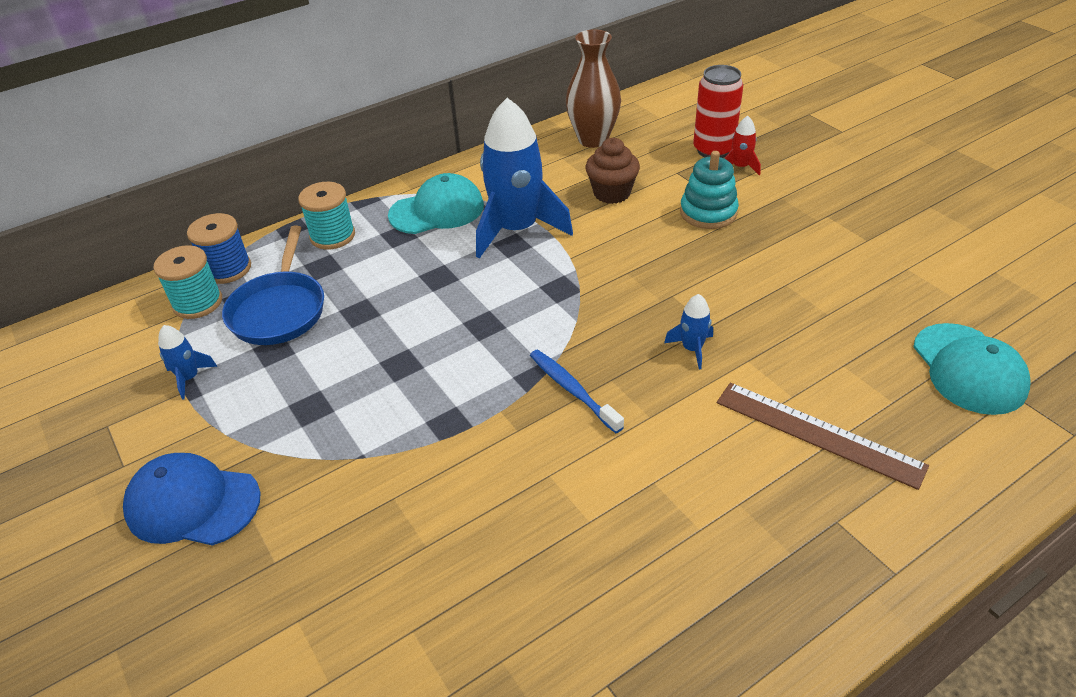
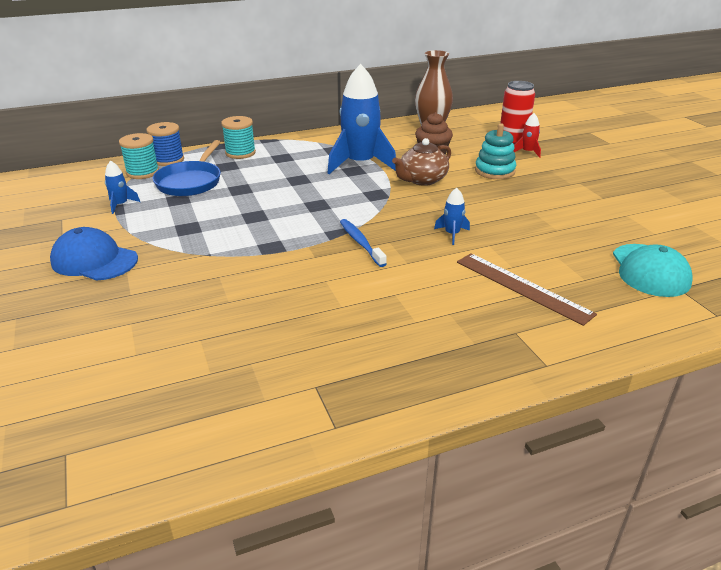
camera: 10 degrees right, 10 degrees down
turquoise cap [388,173,484,234] -> none
none -> brown teapot [392,138,451,186]

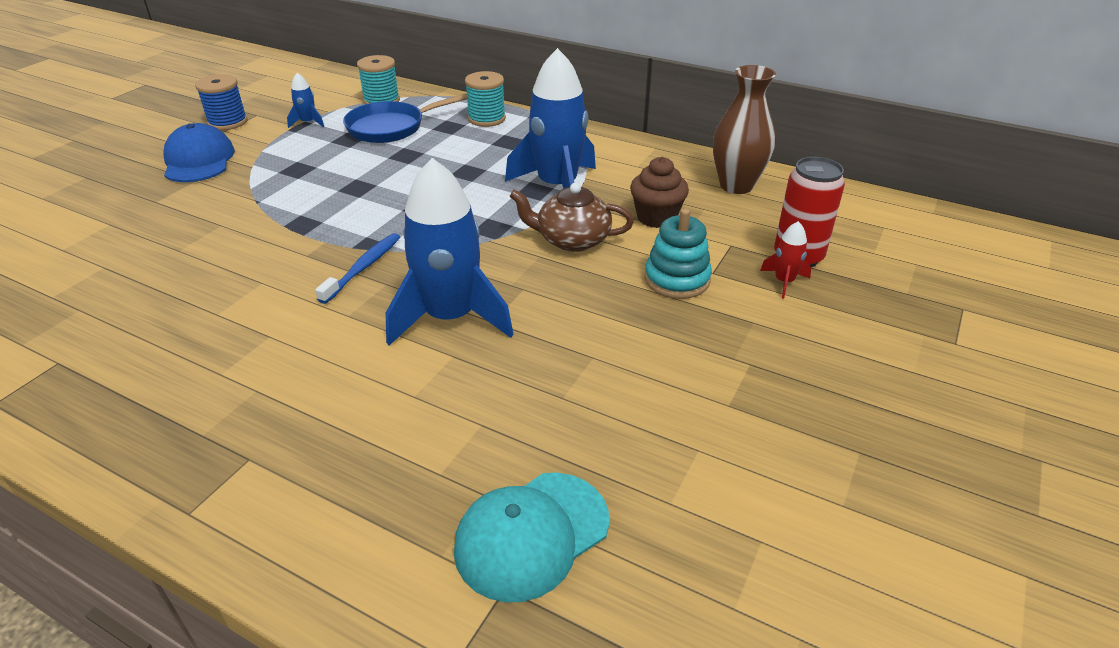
camera: 50 degrees right, 5 degrees up
blue spool [146,122,184,166] -> blue spool moved to [195,74,248,130]
blue rocket [434,188,470,245] -> blue rocket [386,158,514,345], size x2.33
brown ruler [457,253,597,326] -> none

